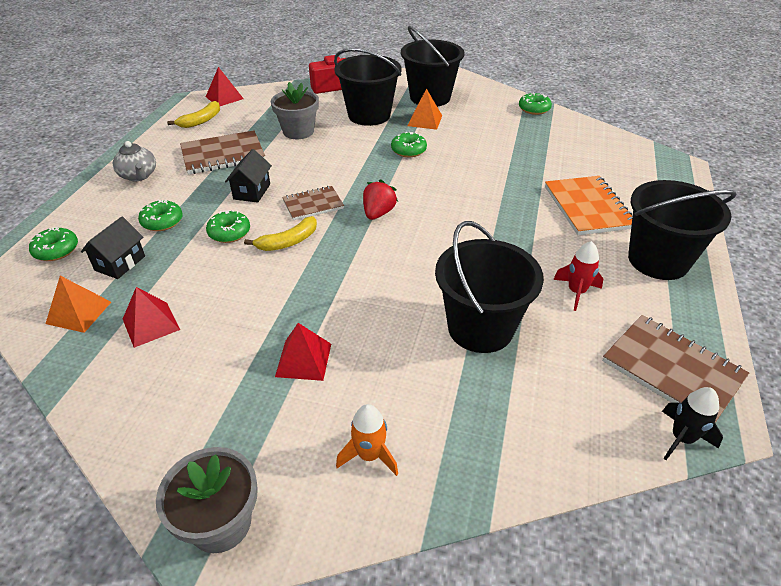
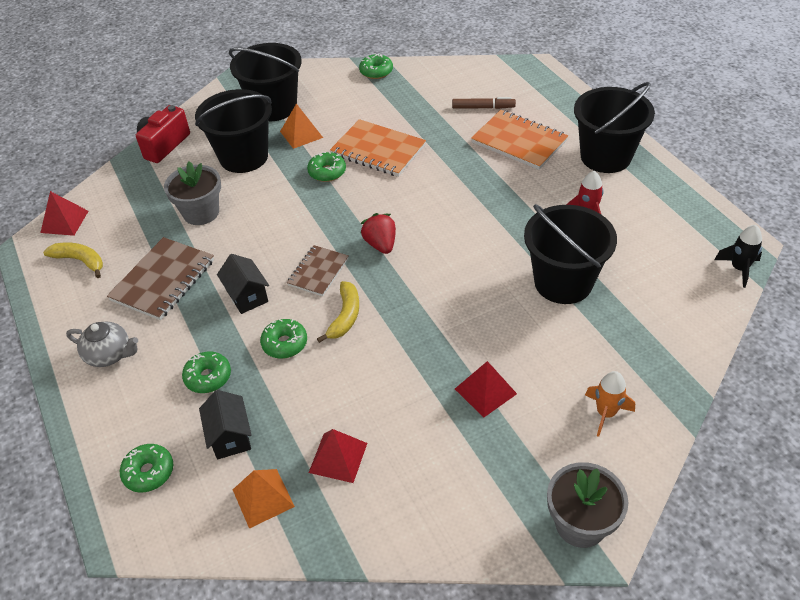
camera: 40 degrees left, 5 degrees up
yellow banana [167,101,220,128] -> yellow banana turned 60 degrees counterclockwise [43,243,103,278]
brown notebook [603,315,749,423] -> none
none -> orange notebook [330,119,426,177]
none -> brown marker [452,97,516,109]

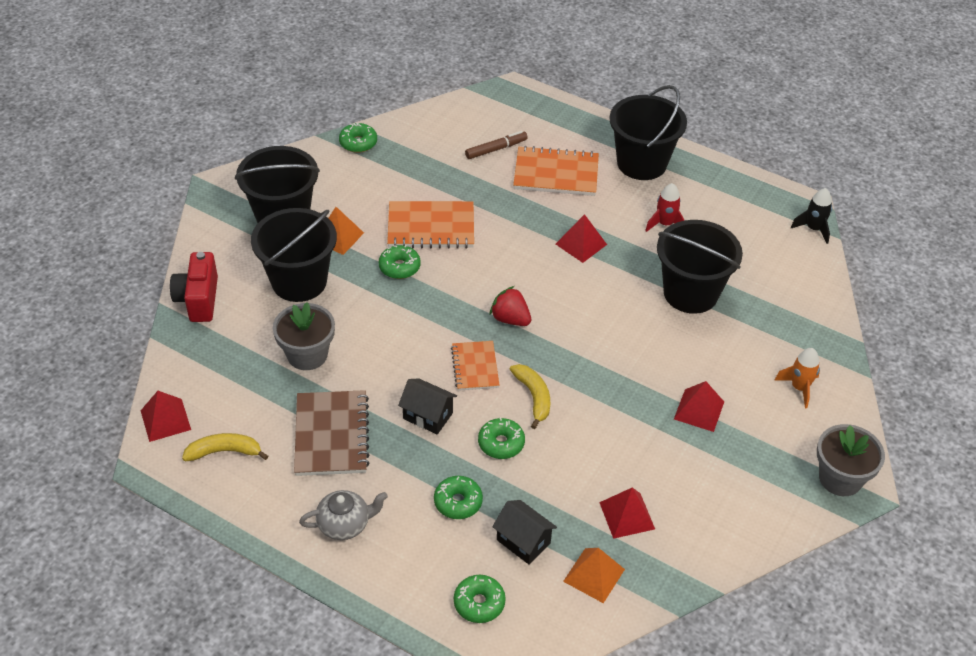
camera: 35 degrees left, 0 degrees up
brown notebook [287,245,349,296] -> orange notebook [451,341,500,391]
none -> red pyramid [556,214,607,263]

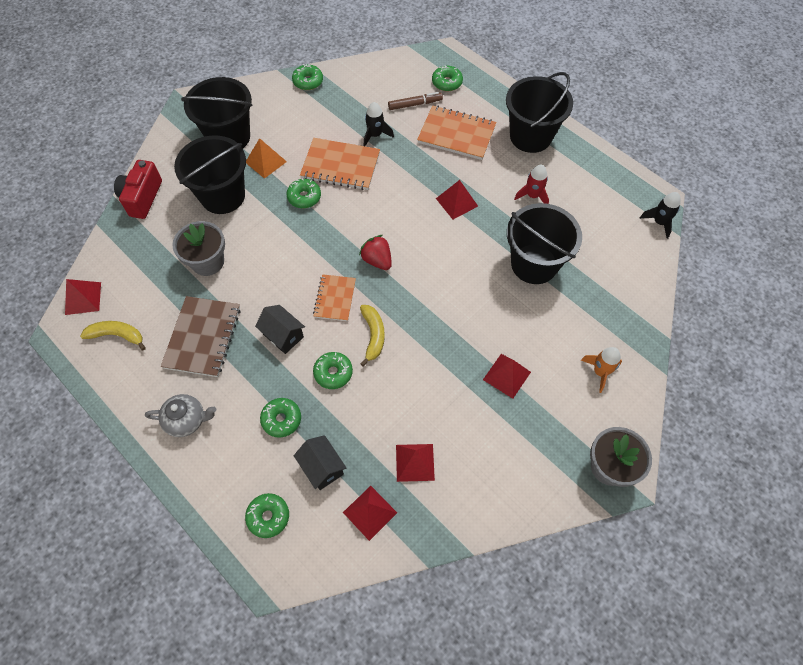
camera: 15 degrees right, 15 degrees up
orange pyramid [563,548,625,603] -> red pyramid [343,486,397,541]
none -> black rocket [364,102,394,146]
none -> green donut [432,65,463,91]

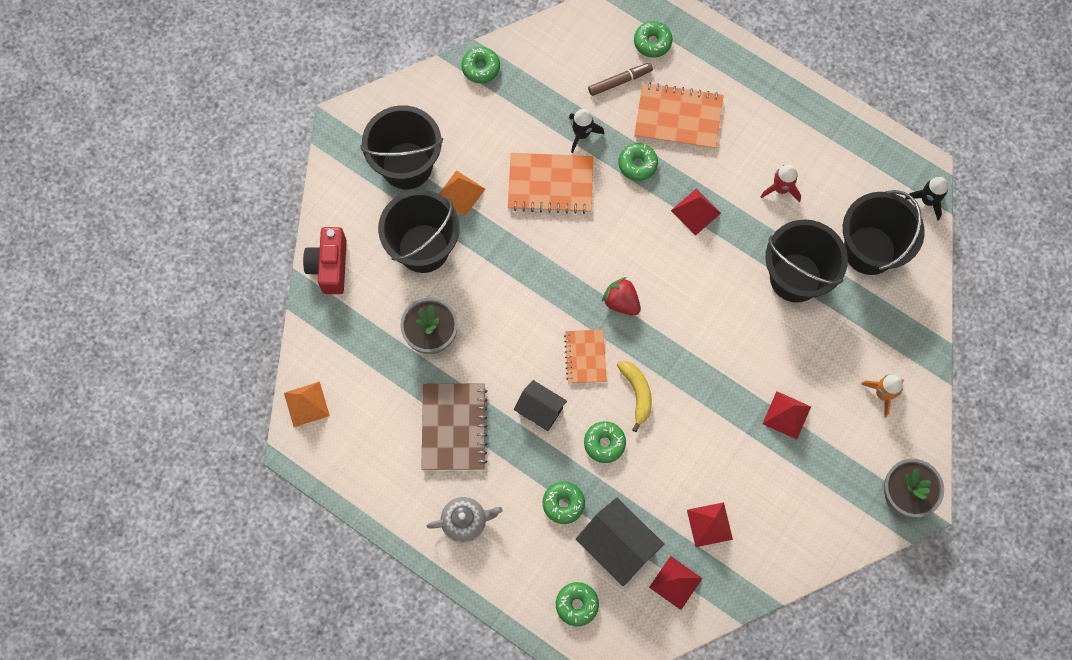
camera: 10 degrees left, 10 degrees up
red pyramid [65,279,101,315] -> orange pyramid [284,382,330,427]
yellow banana [80,321,146,351] -> none
green donut [286,179,321,208] -> green donut moved to [618,143,658,181]
black house [294,435,347,490] -> black house [576,498,664,586], size x1.58
black bucket [506,72,573,153] -> black bucket moved to [843,190,925,275]

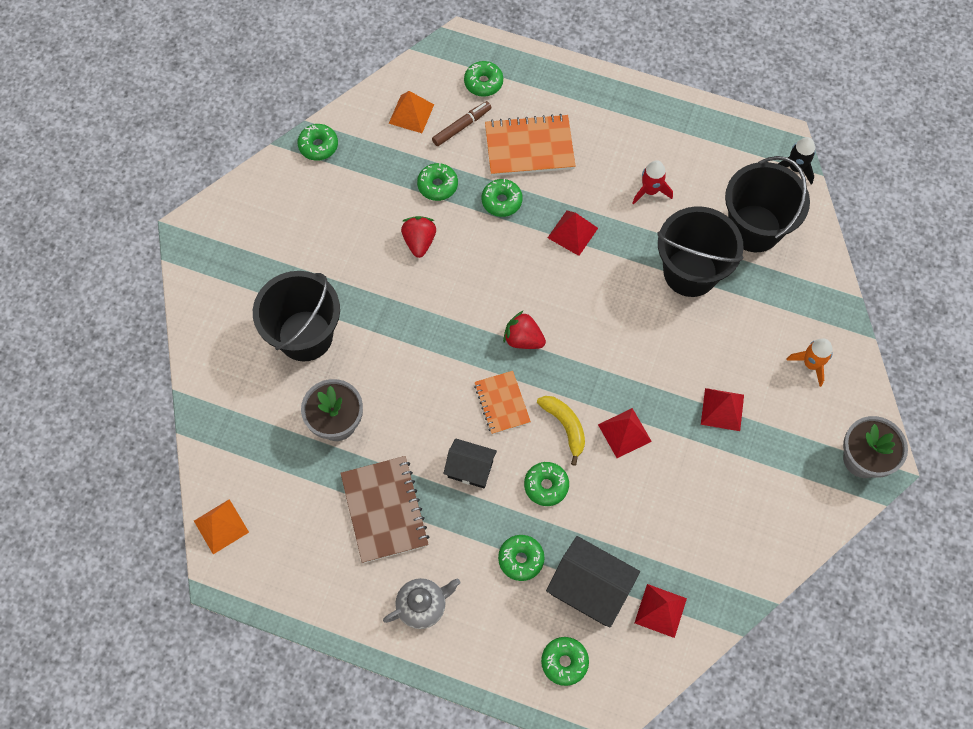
camera: 15 degrees left, 5 degrees down
red camera [303,227,347,294] -> none
black bucket [360,105,443,189] -> none
orange pyramid [439,170,485,216] -> orange pyramid moved to [389,91,434,133]
orange notebook [508,153,594,214] -> red strawberry [401,216,436,258]
black rocket [569,109,604,153] -> green donut [417,163,458,201]
red pyramid [687,502,733,547] -> red pyramid moved to [598,408,652,458]

